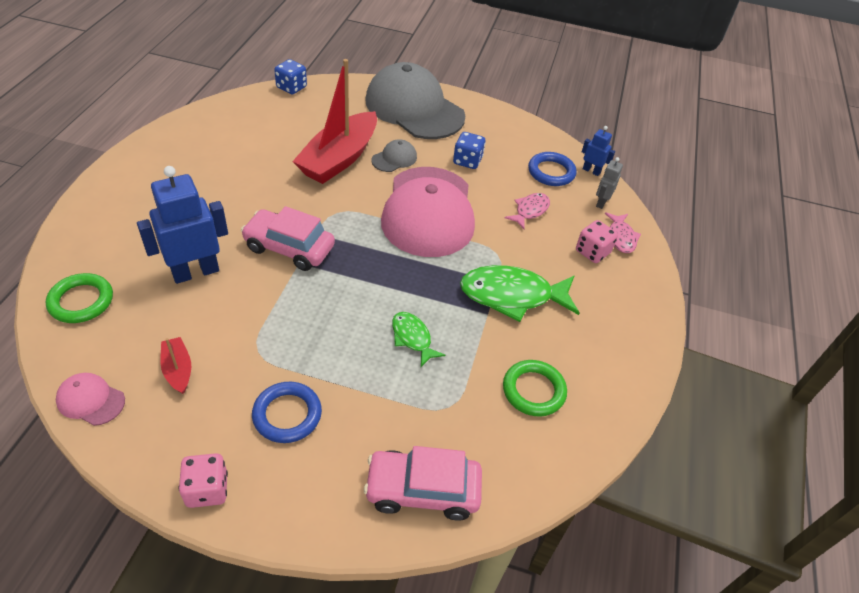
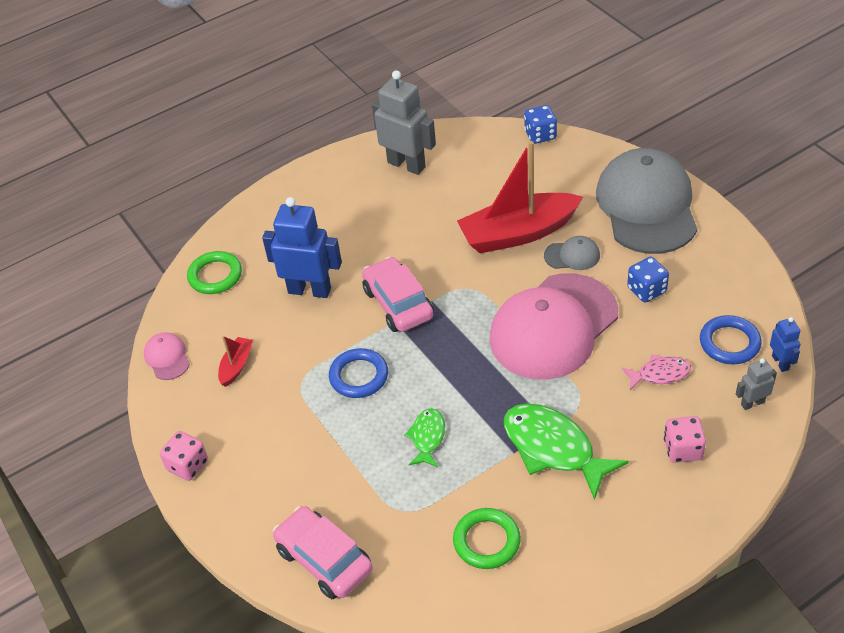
camera: 50 degrees right, 0 degrees up
blue ring [252,382,322,443] -> blue ring moved to [329,348,388,398]
pink fish [605,212,641,253] -> none
none -> grey robot [372,70,436,175]

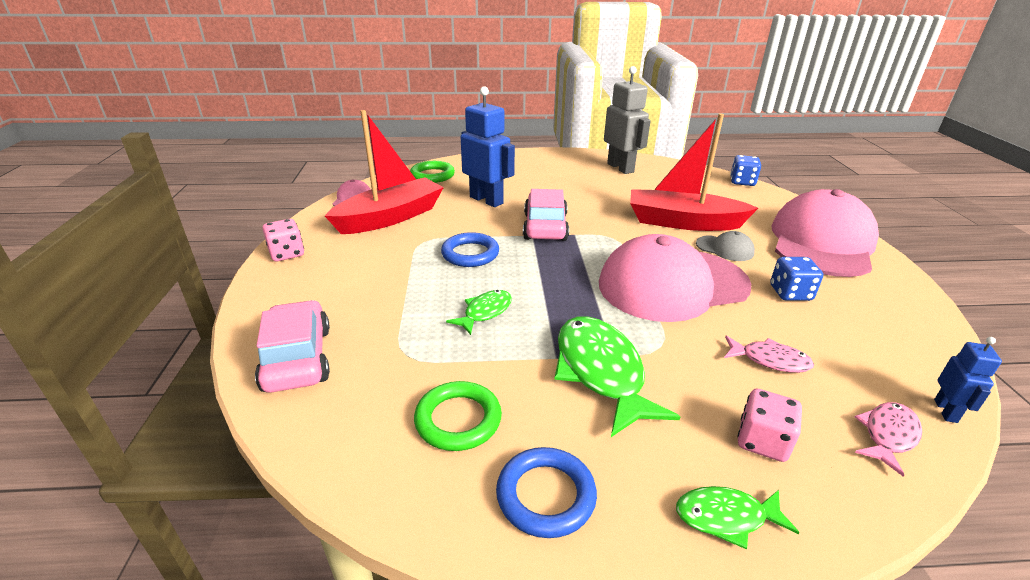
camera: 25 degrees right, 15 degrees down
red boat [218,336,253,387] -> red boat [325,110,444,234], size x2.28
grey cap [596,148,697,254] -> pink cap [771,189,879,277]
blue ring [700,315,762,364] -> blue ring moved to [496,447,597,538]
grey robot [736,358,777,410] -> pink fish [855,402,922,477]
none -> green fish [676,486,800,549]

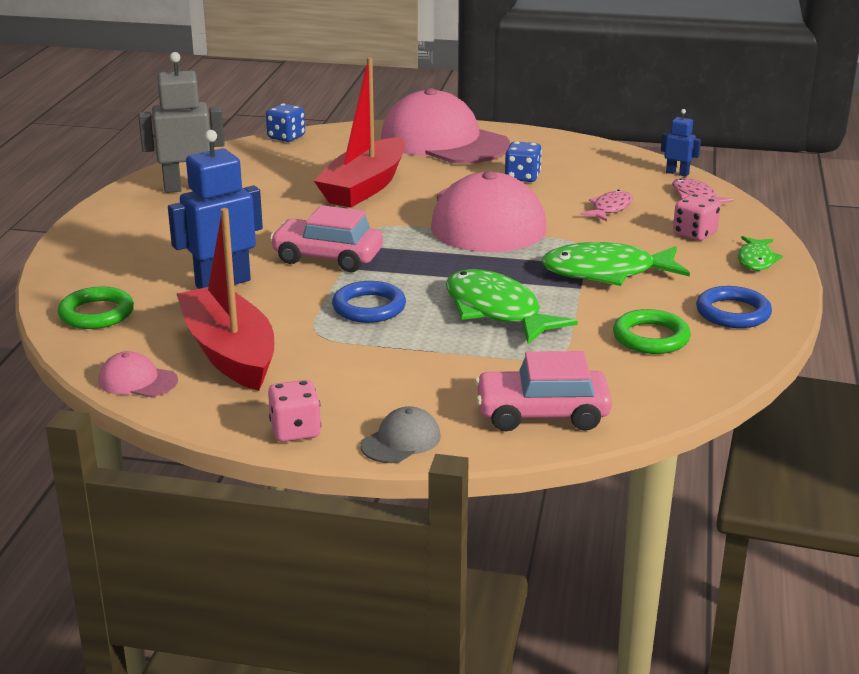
camera: 75 degrees left, 5 degrees down
green fish [446,290,512,335] -> green fish [446,269,578,344], size x1.86
grey cap [696,231,755,261] -> grey cap moved to [360,406,441,463]

